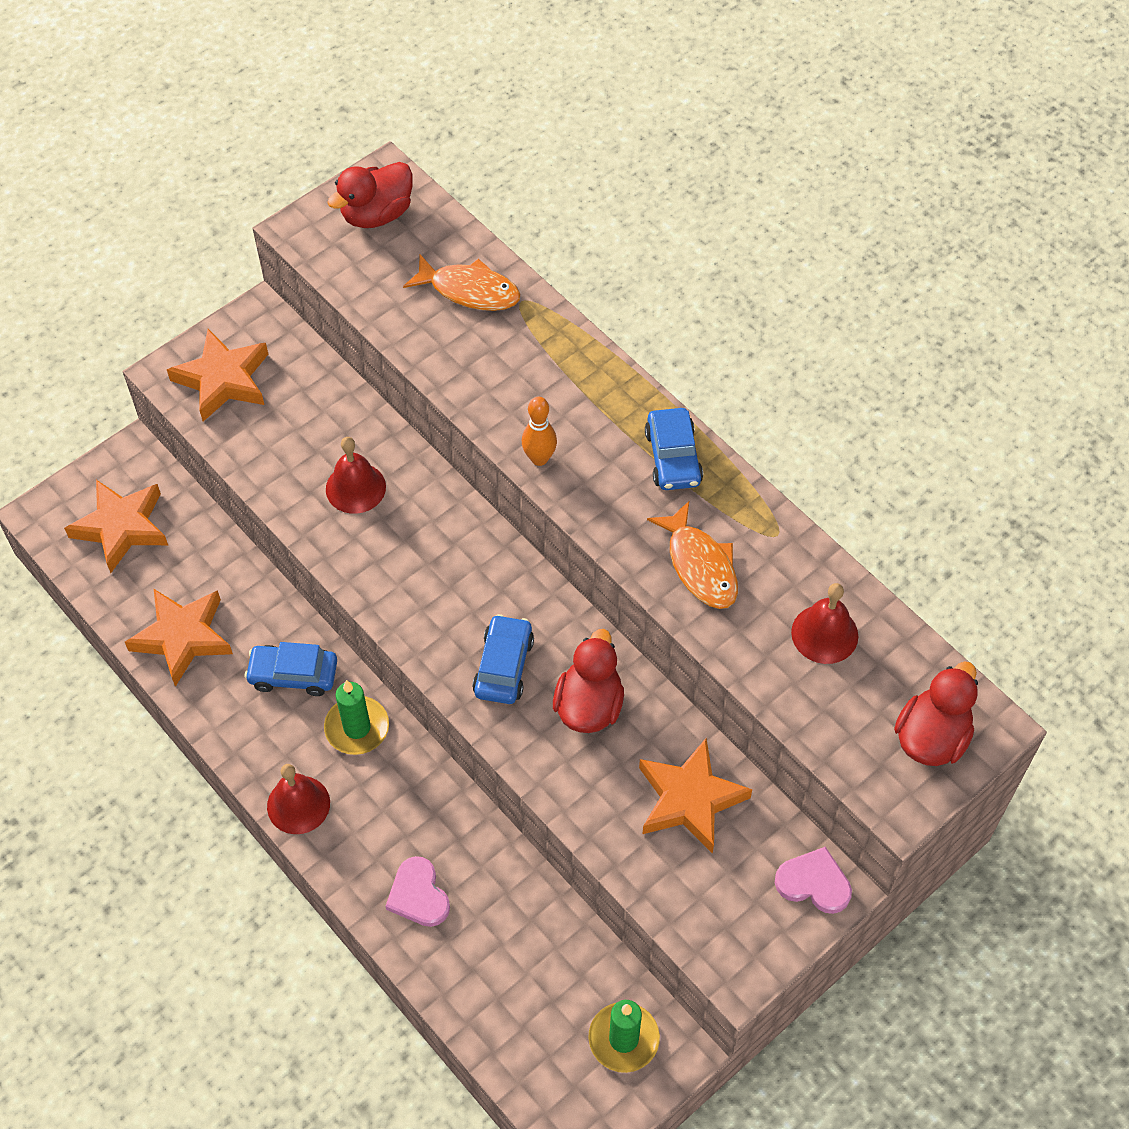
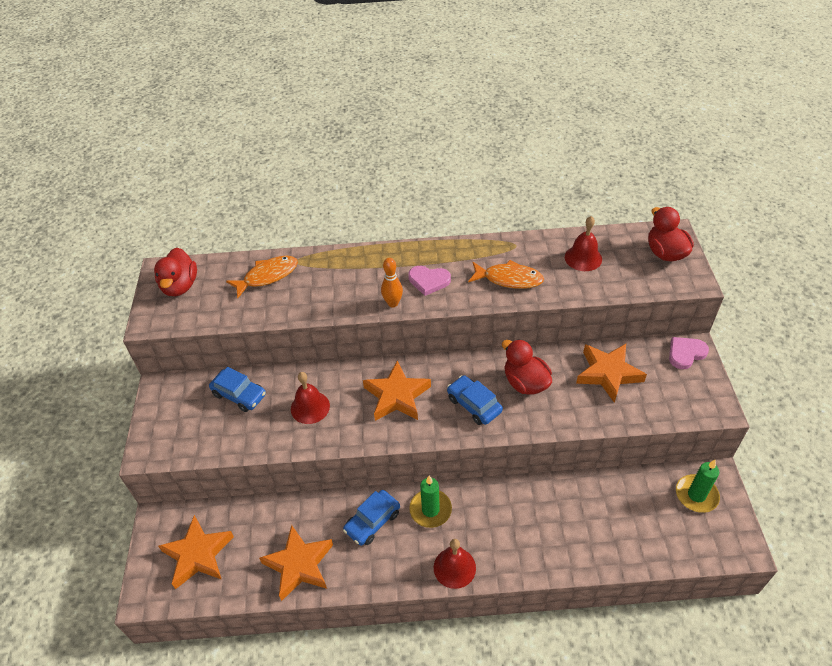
camera: 50 degrees left, 10 degrees down
orange star [167,329,268,422] -> orange star moved to [363,361,431,421]
pink heart [385,856,450,927] -> pink heart moved to [408,266,451,296]
blue car [645,408,703,490] -> blue car moved to [209,367,266,412]

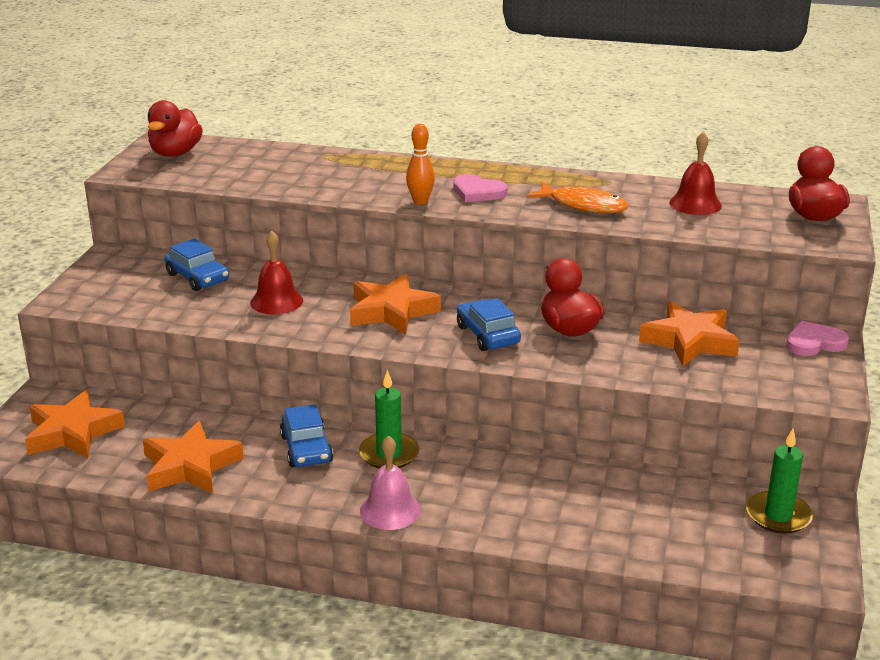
camera: 15 degrees right, 20 degrees down
orange fish [226,256,298,298] -> none
blue car [343,490,400,546] -> blue car turned 75 degrees counterclockwise [280,404,333,467]
red bell [434,539,476,589] -> pink bell [360,436,421,530]

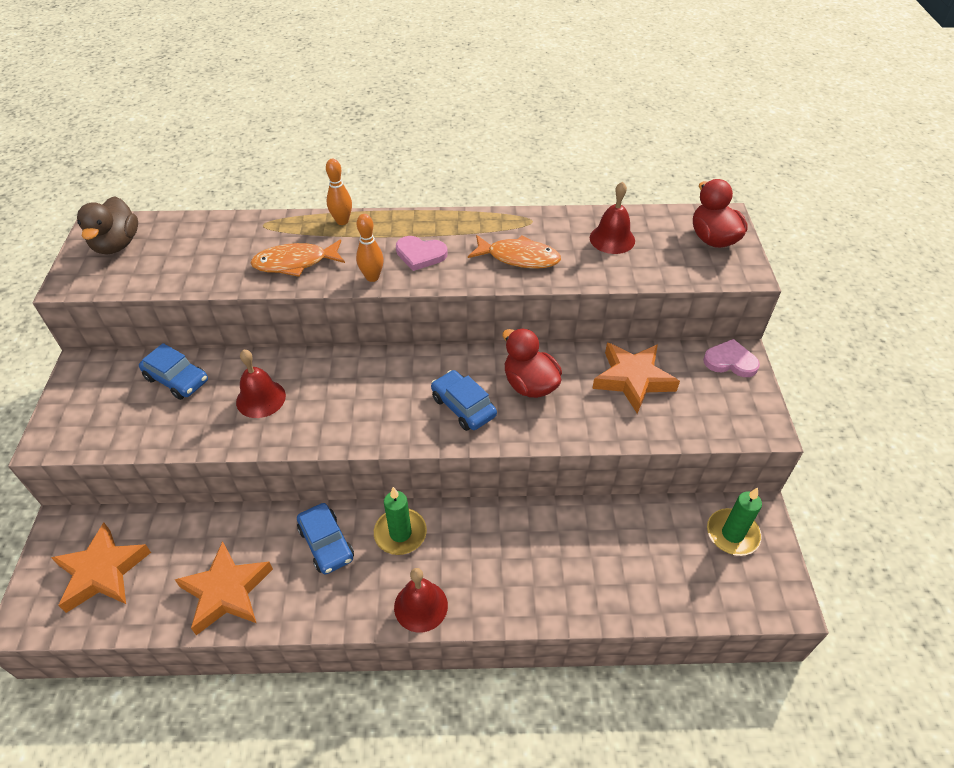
camera: 15 degrees left, 20 degrees up
red duck [148,100,203,157] -> brown duck [77,196,138,255]
orange star [350,274,441,334] -> none
pink bell [360,436,421,530] -> red bell [394,568,448,633]
pink heart [786,321,849,356] -> pink heart turned 45 degrees clockwise [703,339,760,377]
none -> orange fish [250,239,345,277]
none -> orange bowling pin [326,159,352,225]

